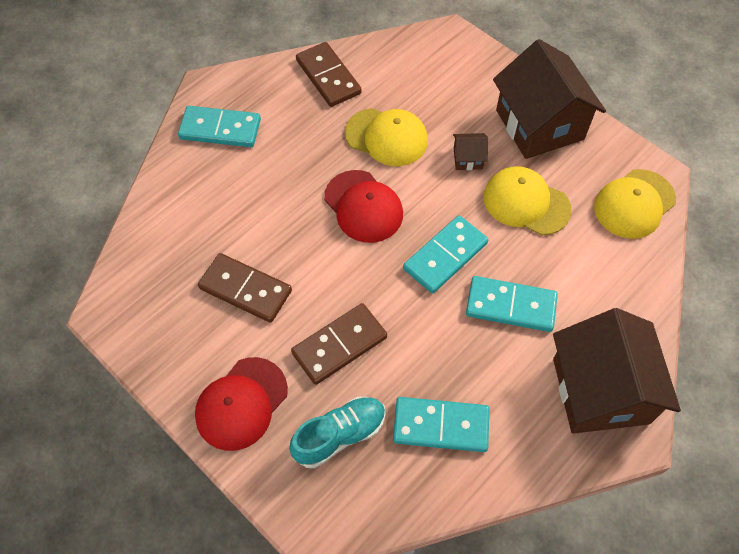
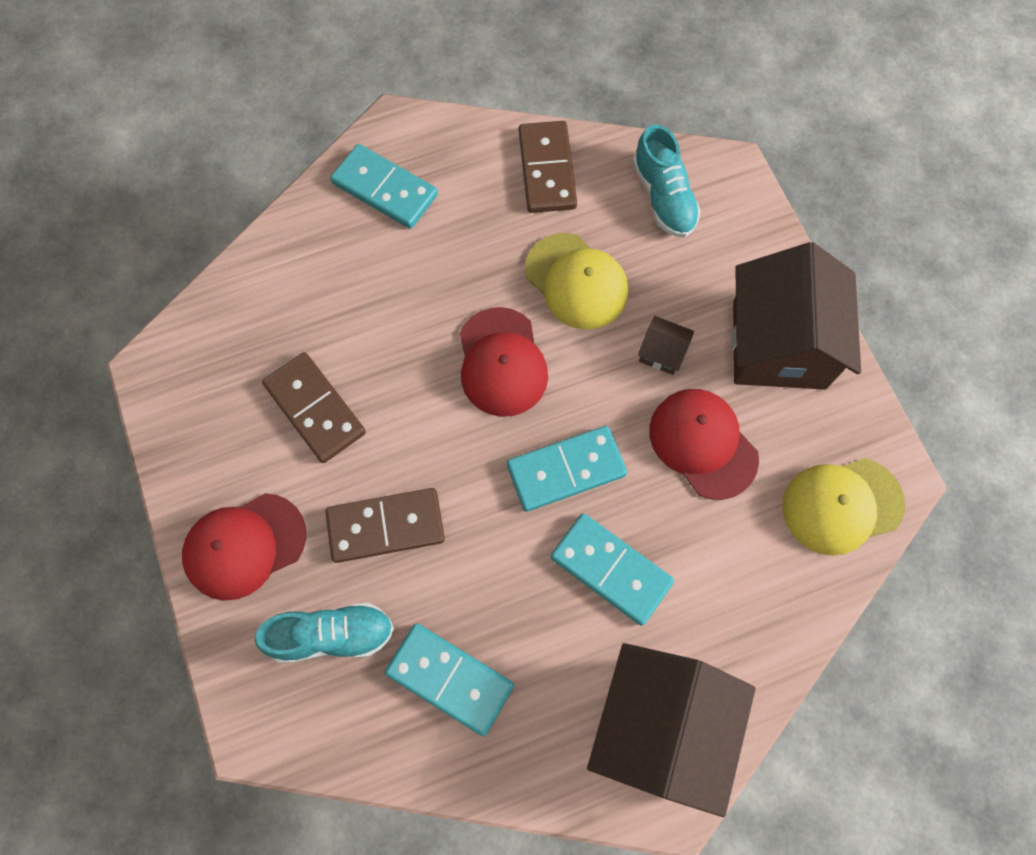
camera: 25 degrees right, 10 degrees up
yellow cap [483,166,571,235] -> red cap [649,389,759,500]
none -> turquoise shoe [633,124,701,237]

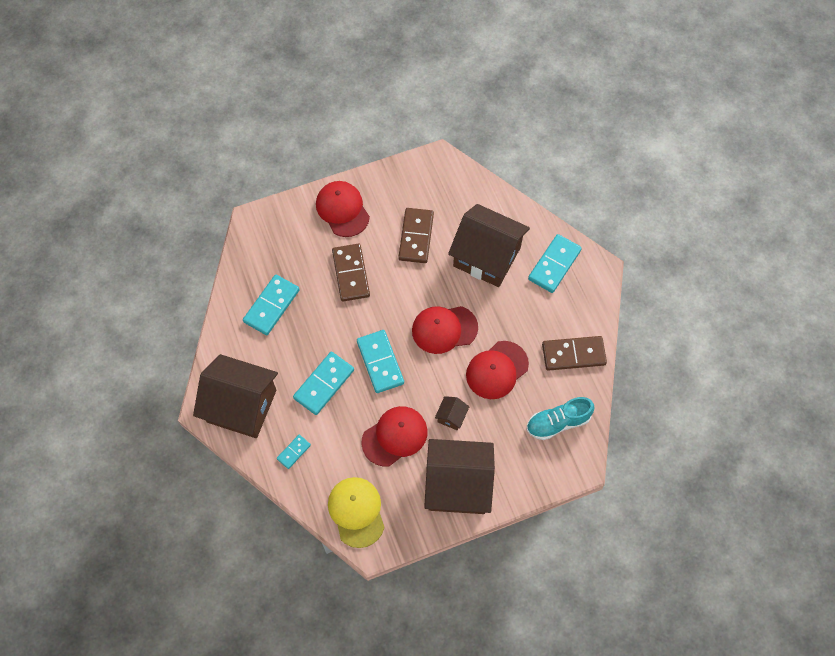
camera: 90 degrees right, 5 degrees down
turquoise shoe [255,602,394,663] -> none
brown domino [262,352,366,463] -> brown domino turned 45 degrees counterclockwise [398,208,434,263]
yellow cap [525,233,628,330] -> red cap [466,341,529,399]
none -> turquoise domino [277,435,311,469]
none -> brown house [448,204,530,287]

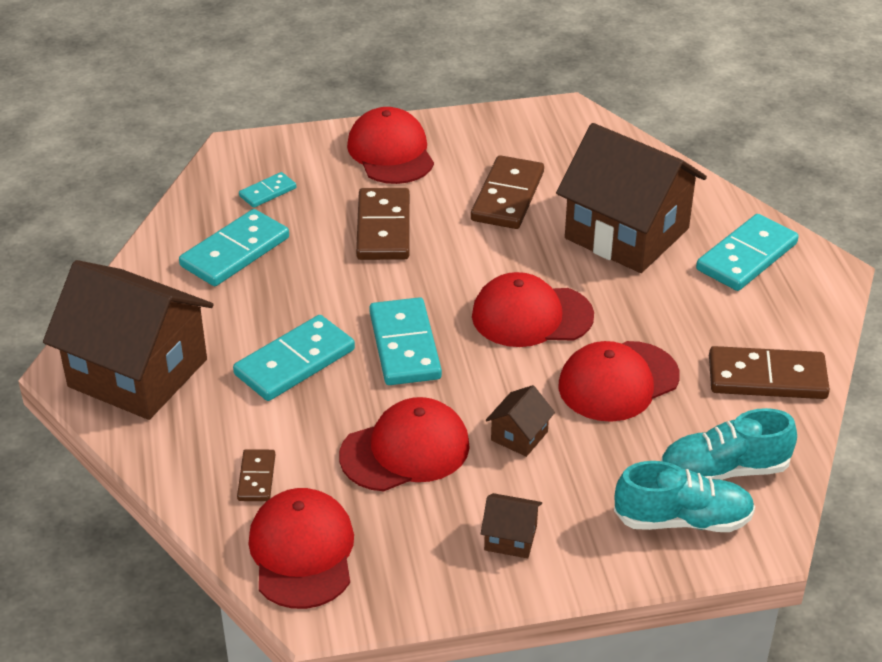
camera: 10 degrees right, 25 degrees down
turquoise domino [277,435,311,469] -> turquoise domino moved to [239,172,296,208]
yellow cap [328,477,385,548] -> red cap [249,488,354,609]
brown house [424,439,495,514] -> brown house [481,493,542,558], size x0.40
none -> brown domino [237,449,275,501]
none -> turquoise shoe [614,461,755,532]

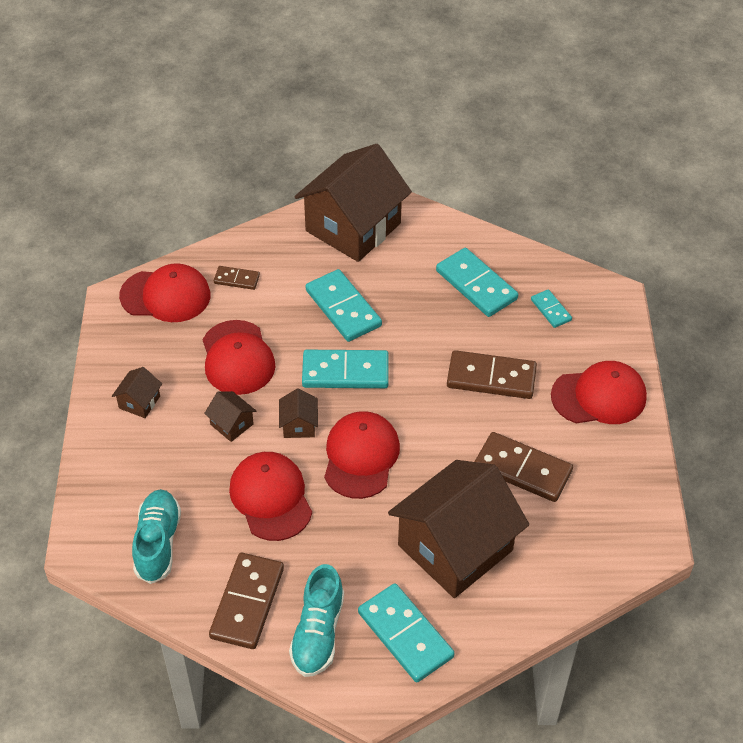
camera: 100 degrees right, 10 degrees up
turquoise shoe [614,461,755,532] -> turquoise shoe moved to [289,564,344,677]
none -> brown house [279,388,318,438]

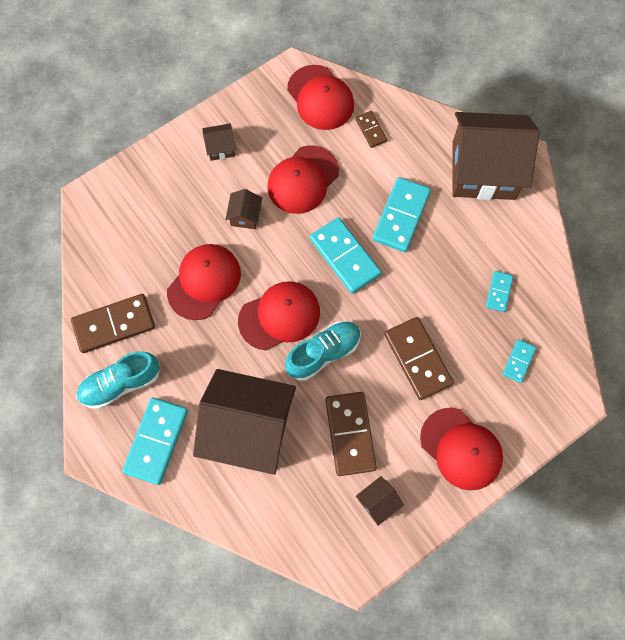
camera: 55 degrees right, 20 degrees up
turquoise shoe [132,489,181,584] -> turquoise shoe moved to [285,321,361,381]
brown house [279,388,318,438] -> brown house moved to [356,476,404,526]
turquoise domino [436,248,518,317] -> turquoise domino [486,271,513,312], size x0.53

